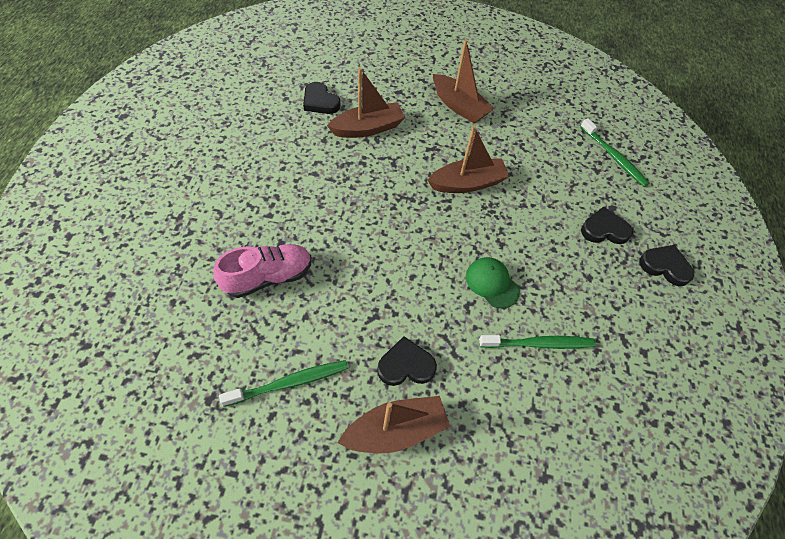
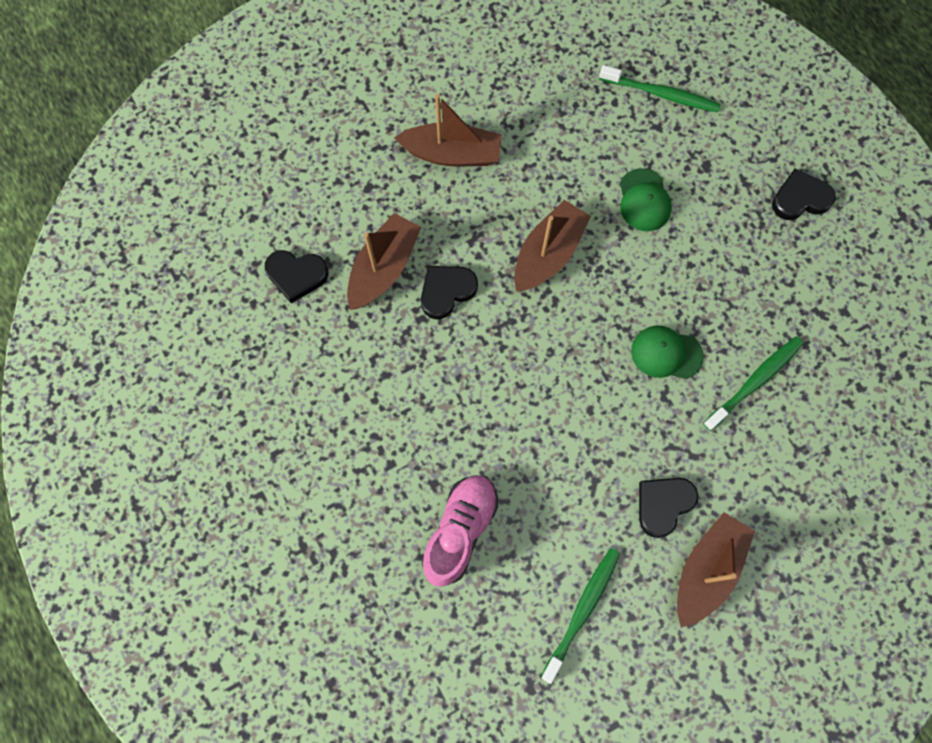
camera: 35 degrees left, 15 degrees up
black heart [581,207,633,244] -> black heart moved to [421,266,478,319]
none -> green cap [620,168,672,231]

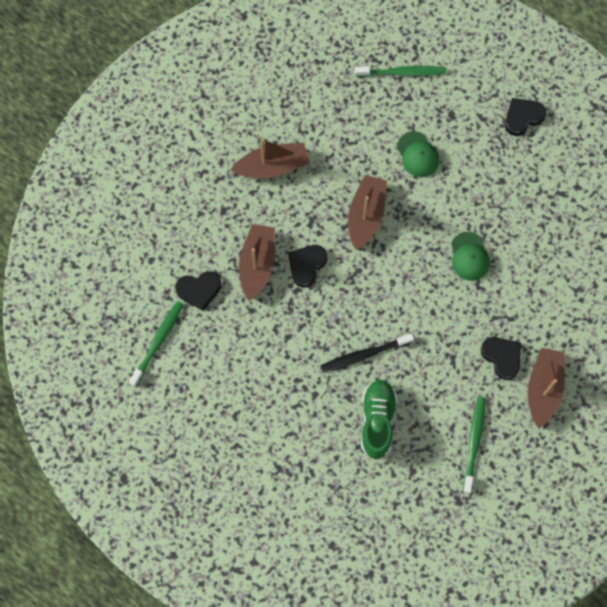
camera: 20 degrees left, 0 degrees up
pink shoe [422,475,498,587] -> green shoe [361,379,397,459]
green cap [631,326,704,379] -> green cap turned 90 degrees counterclockwise [451,232,490,281]
black heart [639,478,698,538] -> black heart turned 120 degrees clockwise [481,337,521,380]
green toothbrush [703,336,804,431] -> green toothbrush moved to [129,301,184,387]
none -> black toothbrush [320,333,414,372]

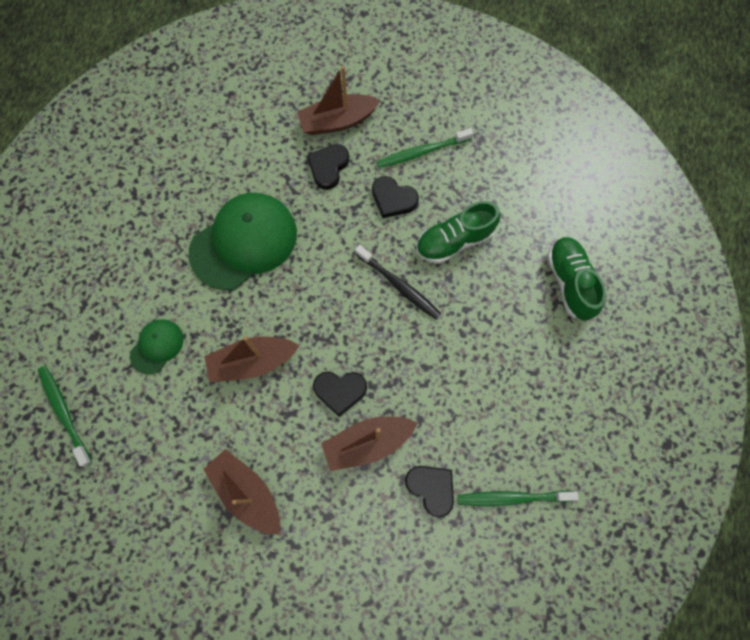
camera: 120 degrees left, 0 degrees up
green cap [451,232,490,281] -> green cap [188,193,297,290], size x2.02
black heart [505,98,546,136] -> black heart moved to [372,176,419,218]
none -> green shoe [547,237,606,320]

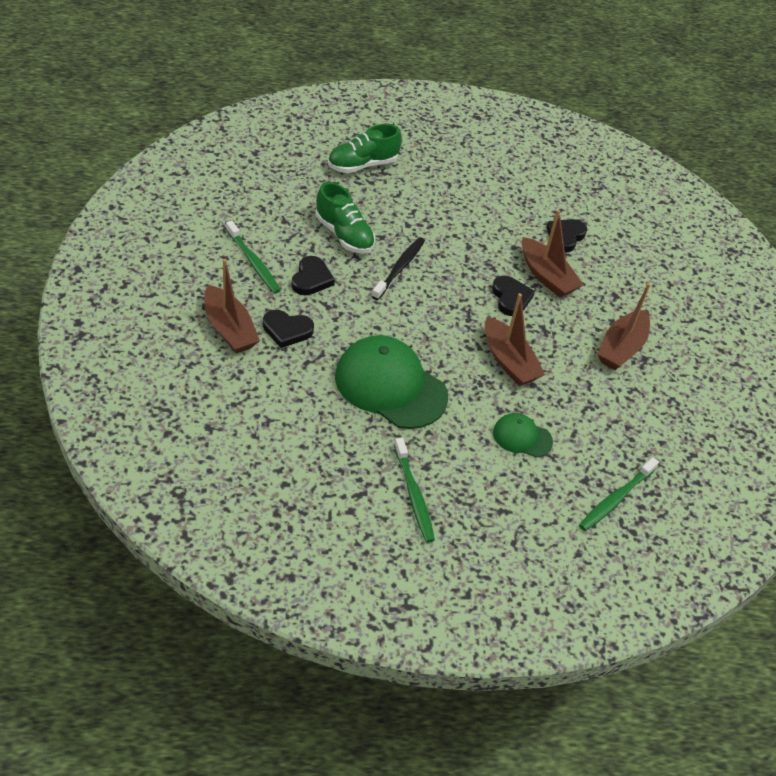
camera: 110 degrees left, 25 degrees down
green toothbrush [458,491,579,506] -> green toothbrush moved to [394,438,435,543]

